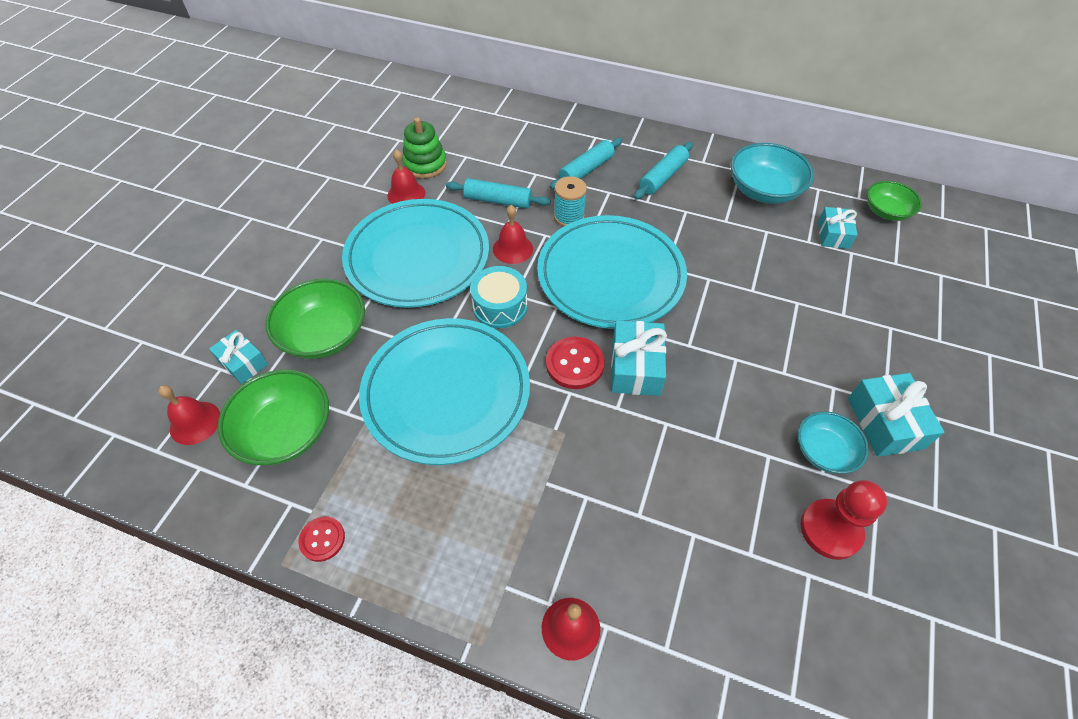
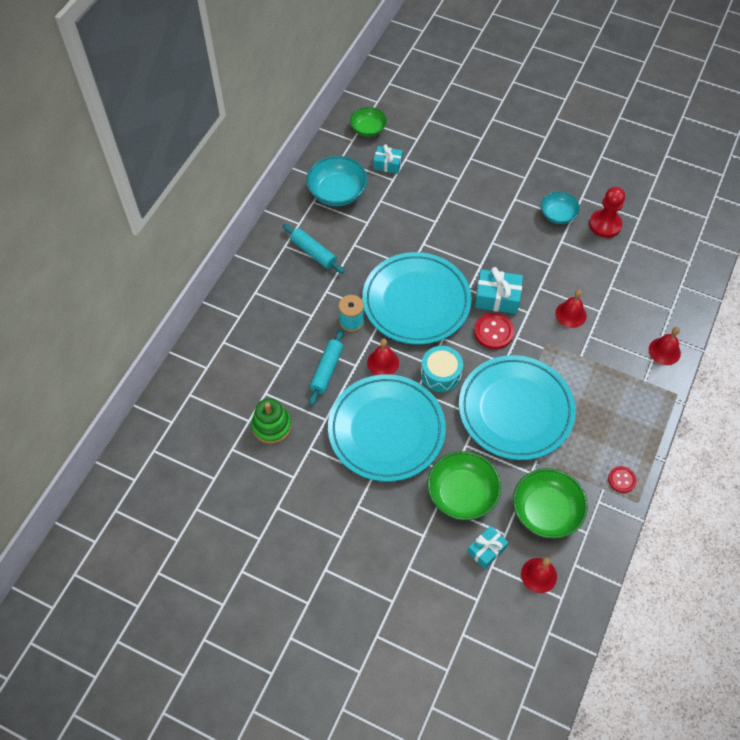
camera: 85 degrees left, 5 degrees up
red bell [387,149,425,204] -> red bell moved to [555,289,587,328]
turquoise rolling pin [549,138,622,189] -> none
turquoise gift [848,373,944,457] -> none

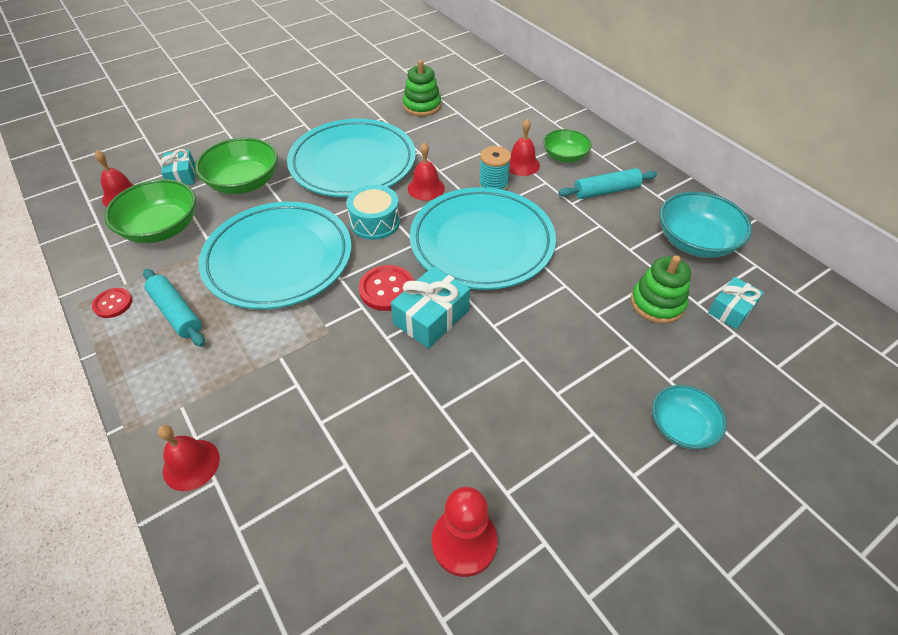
camera: 120 degrees right, 10 degrees down
turquoise rolling pin [309,329,344,406] -> turquoise rolling pin moved to [143,269,205,347]
green bowl [350,107,387,137] -> green bowl moved to [543,129,592,163]
turquoise bowl [541,191,580,224] -> turquoise bowl moved to [652,385,727,449]
red bell [555,289,587,328] -> red bell moved to [509,119,540,176]
none -> green stacking toy [631,255,691,324]

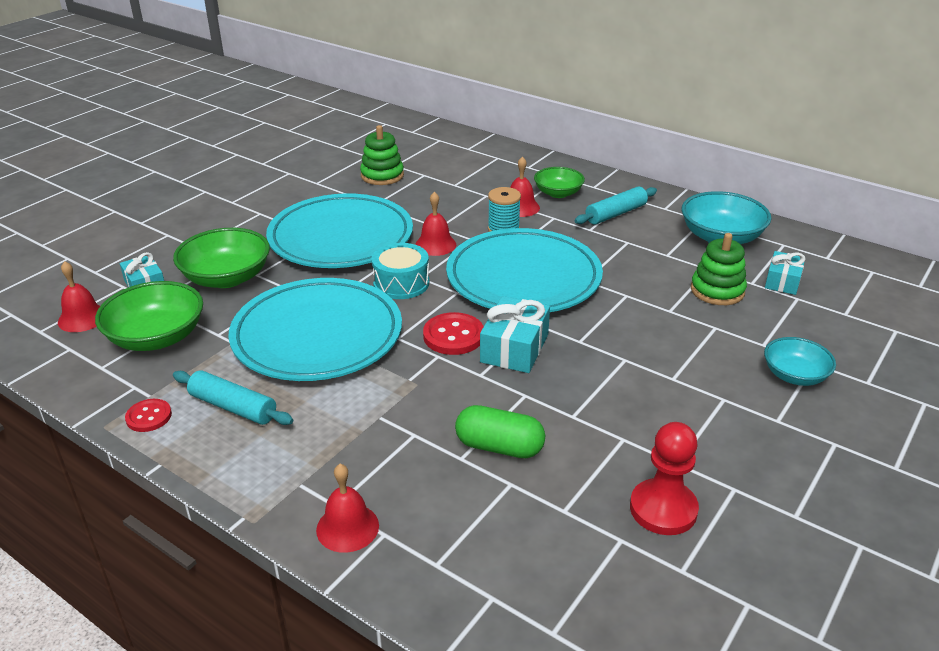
camera: 20 degrees left, 15 degrees down
none -> green capsule [455,405,545,458]

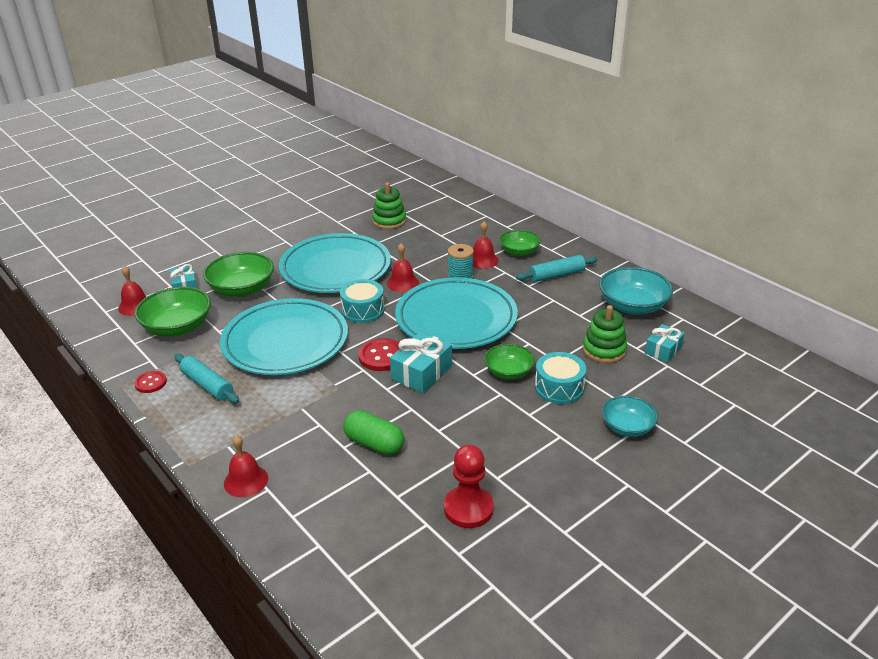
camera: 15 degrees right, 0 degrees up
none -> green bowl [484,344,535,380]
none -> turquoise drum [535,352,586,404]

